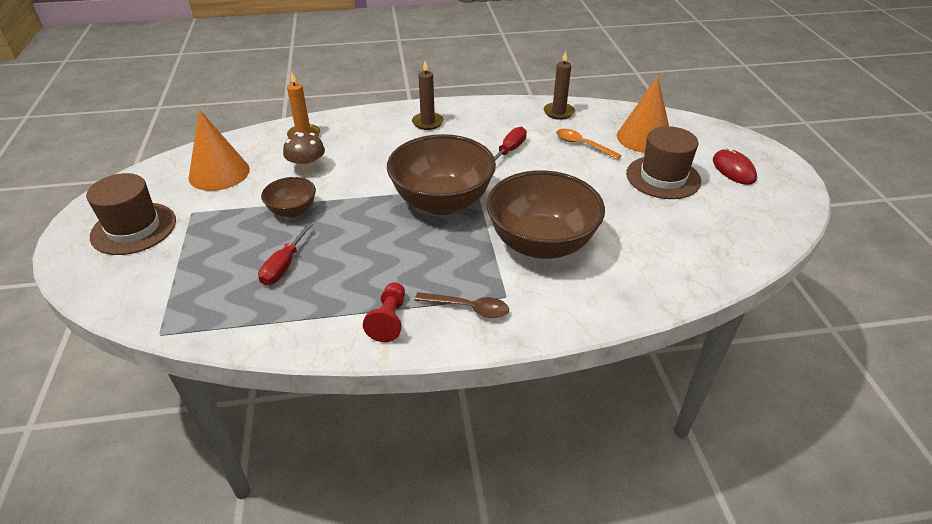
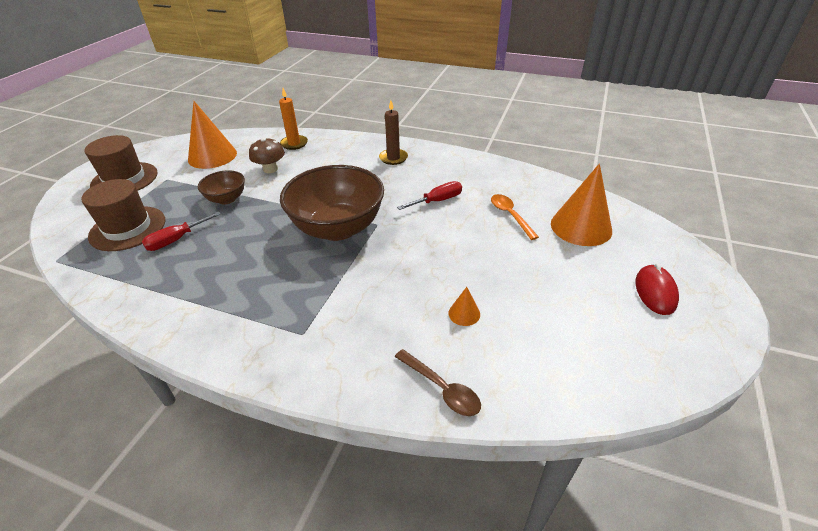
camera: 30 degrees right, 0 degrees up
red pawn [363,282,405,342] -> none
brown spoon [415,292,509,318] -> brown spoon moved to [395,349,481,416]
brown bowl [486,170,605,259] -> none
brown candle [544,51,575,120] -> none
brown hat [626,126,701,199] -> brown hat moved to [81,179,165,251]
none -> orange cone [449,287,480,326]

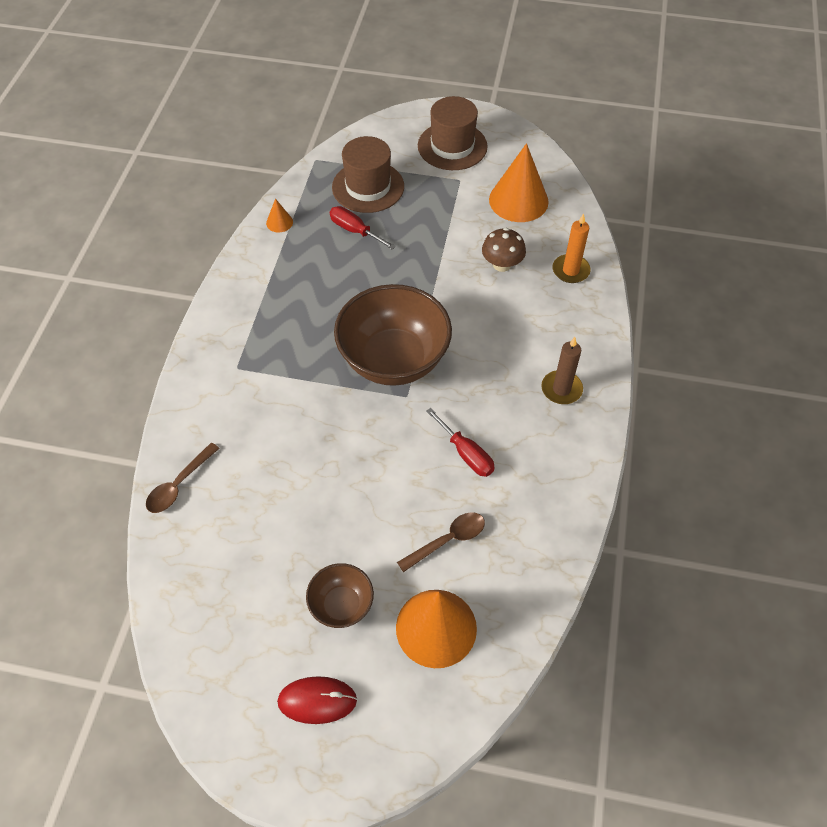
camera: 80 degrees right, 15 degrees up
brown bowl [198,170,245,204] -> brown bowl moved to [306,563,374,628]
orange cone [449,287,480,326] -> orange cone moved to [266,199,293,233]
orange spoon [491,194,539,240] -> brown spoon [397,512,485,572]

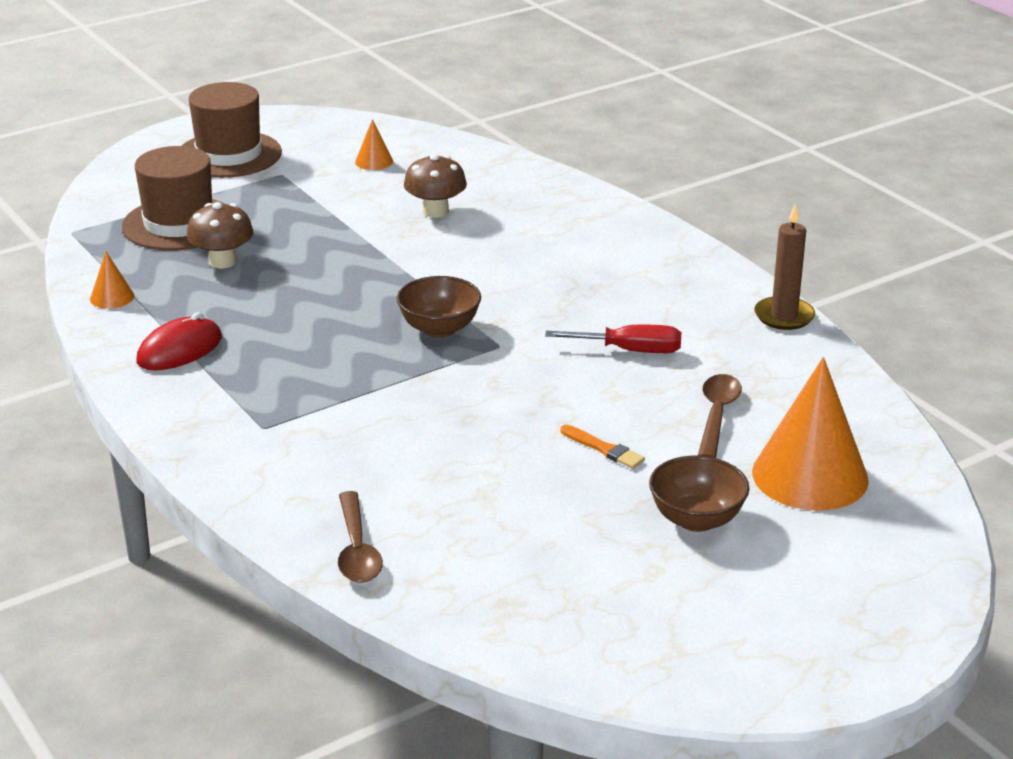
camera: 45 degrees left, 25 degrees down
red mouse [277,676,357,724] -> red mouse moved to [136,312,222,370]
red screwdriver [330,206,396,250] -> brown mushroom [187,202,254,269]
brown bowl [334,284,452,386] -> brown bowl [396,276,481,338], size x0.50
orange cone [489,143,549,222] -> orange cone [355,119,393,170], size x0.44
brown candle [541,337,583,404] -> brown candle moved to [754,204,815,330]
orange candle [553,213,591,283] -> none
none -> orange brush [561,425,645,469]

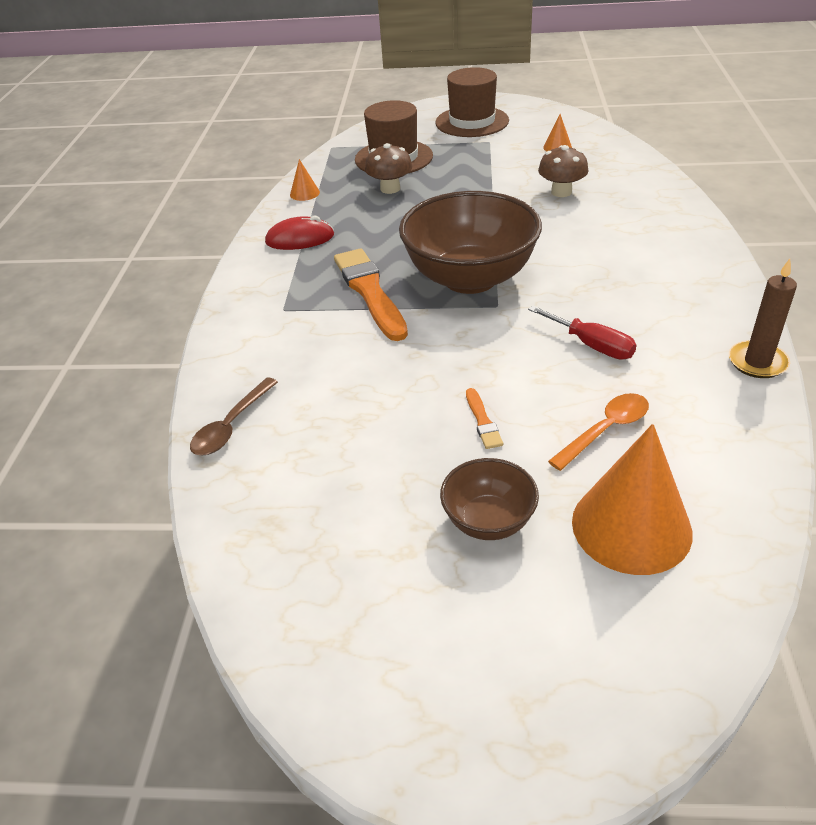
camera: 40 degrees right, 10 degrees up
brown bowl [396,276,481,338] -> brown bowl [399,191,542,294], size x2.02
brown spoon [698,374,742,458] -> orange spoon [548,393,649,471]
none -> orange brush [334,248,408,341]

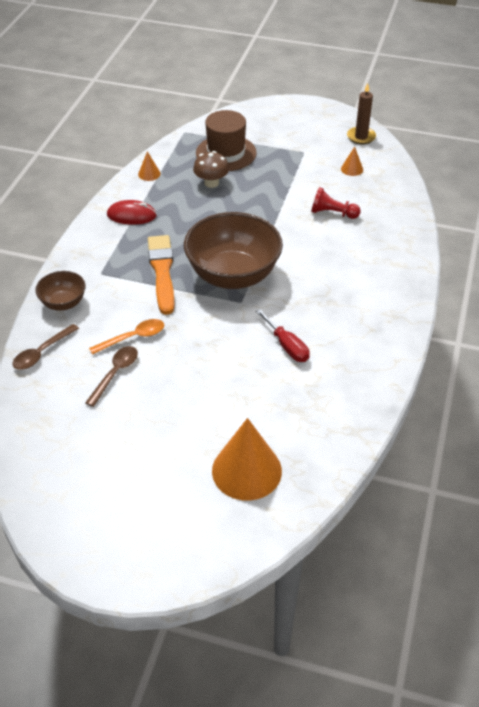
camera: 10 degrees right, 5 degrees up
brown hat [435,67,509,137] -> none
brown bowl [440,458,539,540] -> brown bowl moved to [35,271,86,311]
orange brush [466,388,503,449] -> none
brown mushroom [538,145,589,197] -> red pawn [311,187,361,219]
orange spoon [548,393,649,471] -> orange spoon moved to [89,319,164,355]
brown candle [729,259,797,378] -> brown candle moved to [347,83,376,144]
none -> brown spoon [85,346,138,407]

